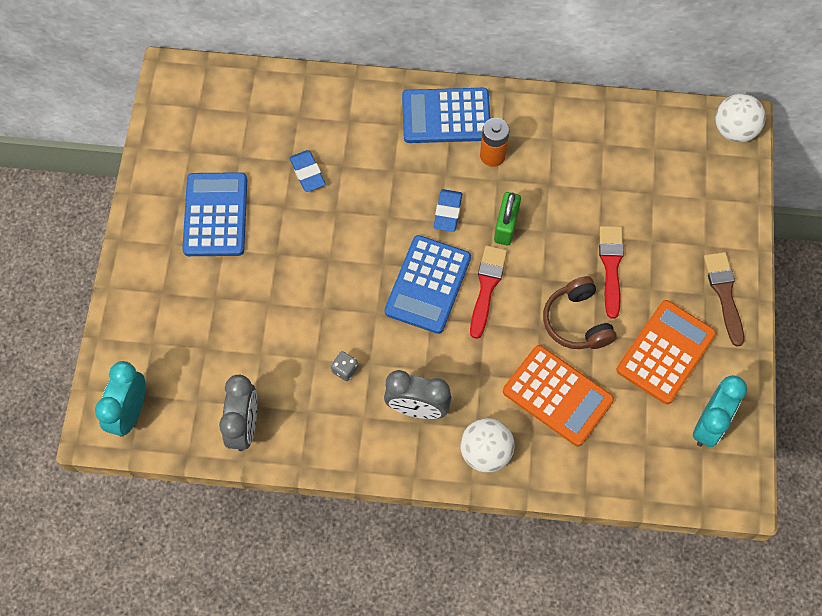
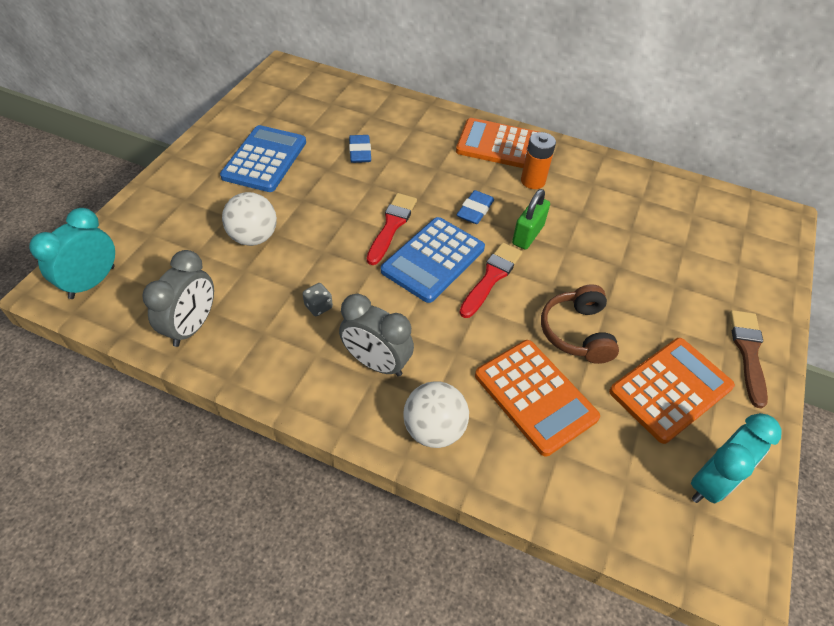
camera: 15 degrees right, 15 degrees down
blue calculator [402,88,490,143] -> orange calculator [456,118,539,168]
red brush [599,226,624,319] -> red brush moved to [367,193,417,265]
white ball [715,94,766,143] -> white ball moved to [222,192,277,246]

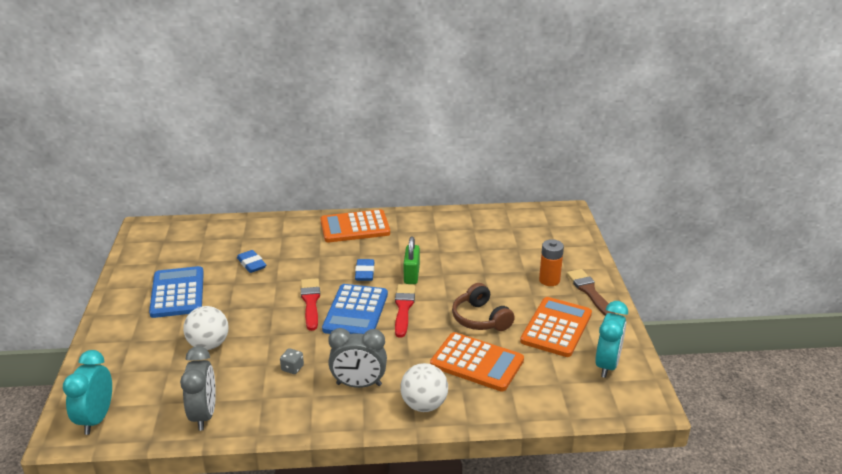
camera: 25 degrees left, 20 degrees down
orange battery [521,132,556,189] -> orange battery moved to [539,239,564,286]

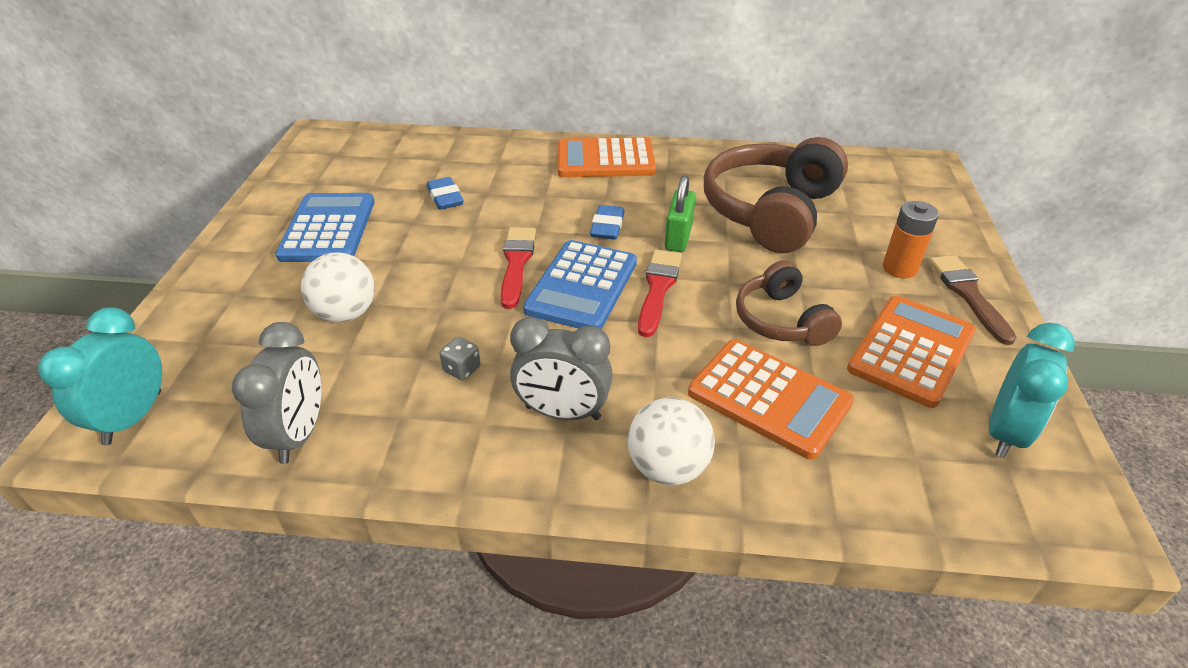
camera: 10 degrees right, 10 degrees up
none -> brown headphones [704,137,848,253]

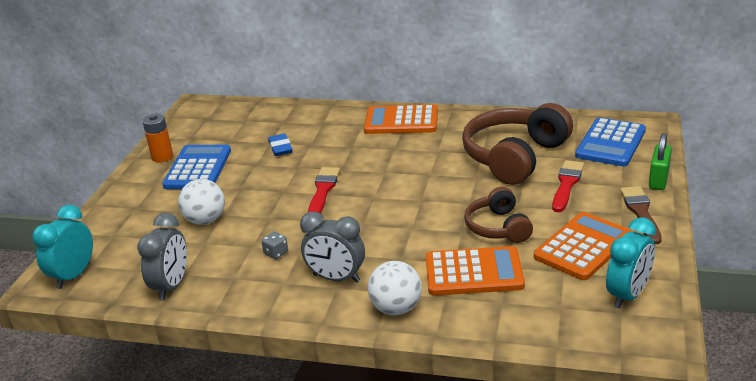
camera: 10 degrees right, 10 degrees down
blue calculator [523,240,637,329] -> blue calculator moved to [575,117,646,166]
blue eraser [590,205,625,240] -> none
red brush [638,250,682,337] -> red brush moved to [552,160,584,212]
green padlock [665,175,696,252] -> green padlock moved to [649,133,672,190]
orange calculator [688,339,854,459] -> orange calculator turned 45 degrees counterclockwise [426,246,525,296]
orange battery [883,201,939,278] -> orange battery moved to [142,114,173,163]

